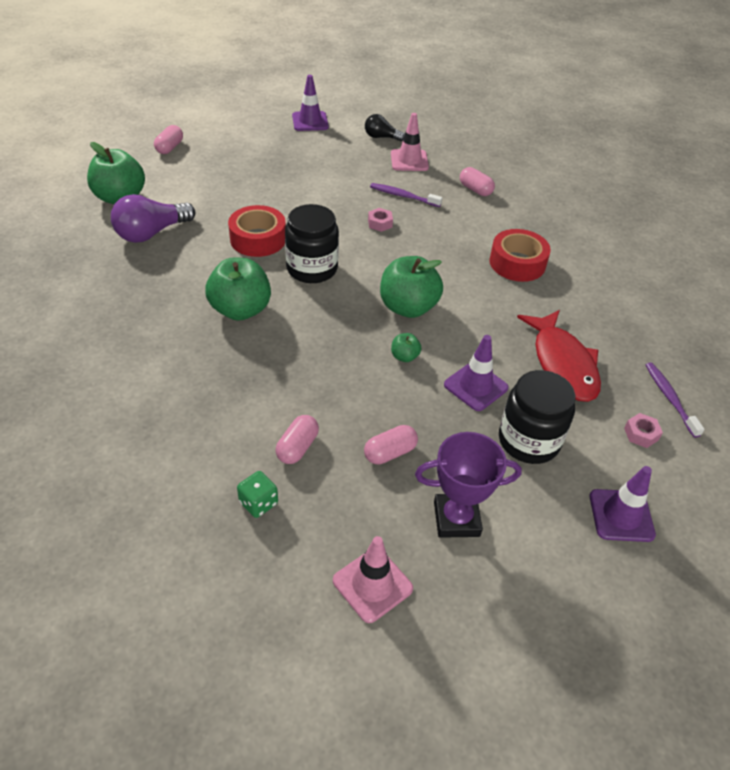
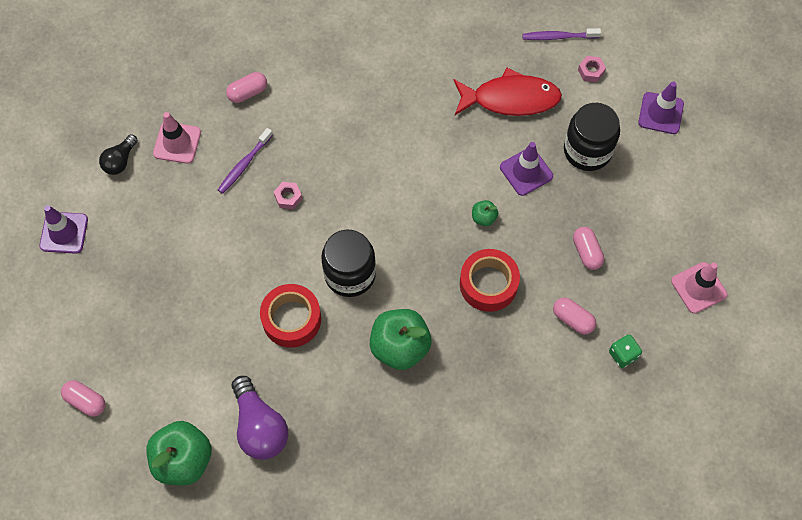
camera: 75 degrees left, 20 degrees up
green apple [380,256,443,318] -> none
purple trophy [415,432,522,538] -> none
red tape [489,229,551,282] -> red tape moved to [460,249,520,312]

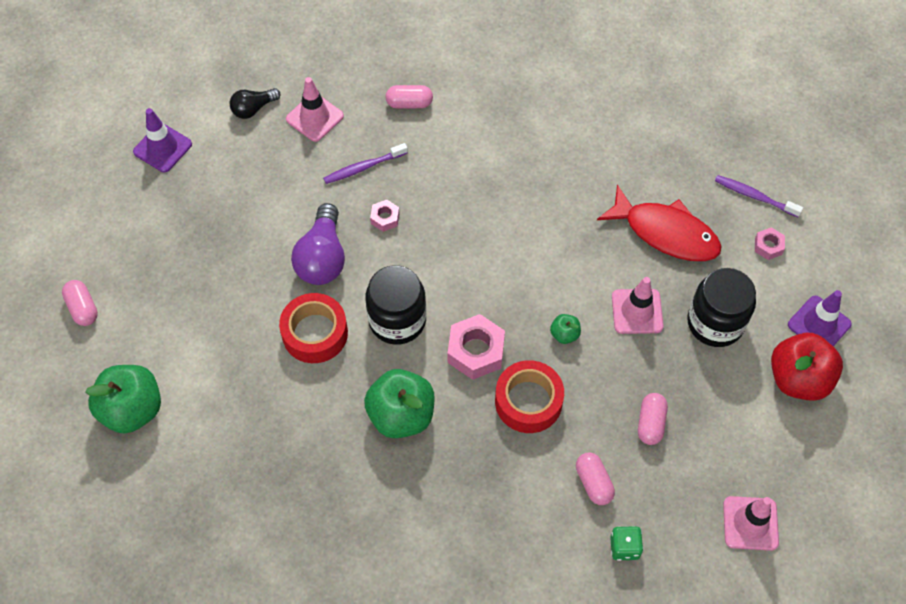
camera: 30 degrees right, 5 degrees down
purple light bulb [232,376,288,460] -> purple light bulb moved to [291,203,345,285]
purple traffic cone [500,142,553,196] -> pink traffic cone [612,277,664,334]
none -> pink nut [448,314,505,380]
none -> red apple [771,333,843,401]

